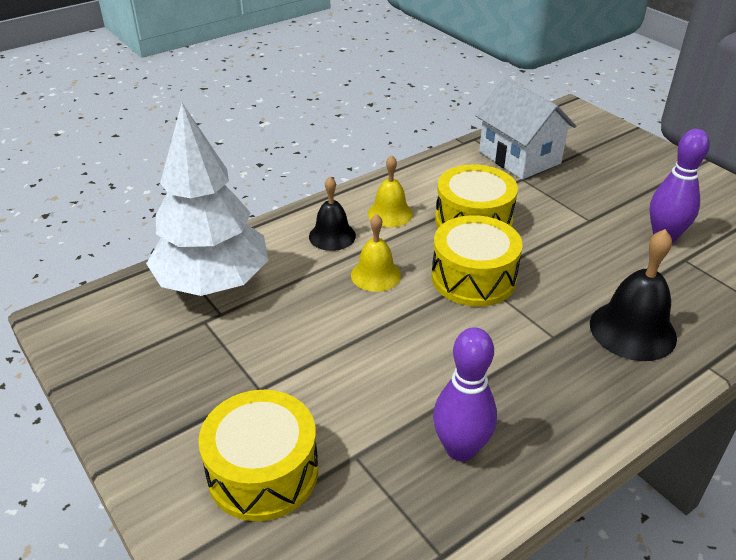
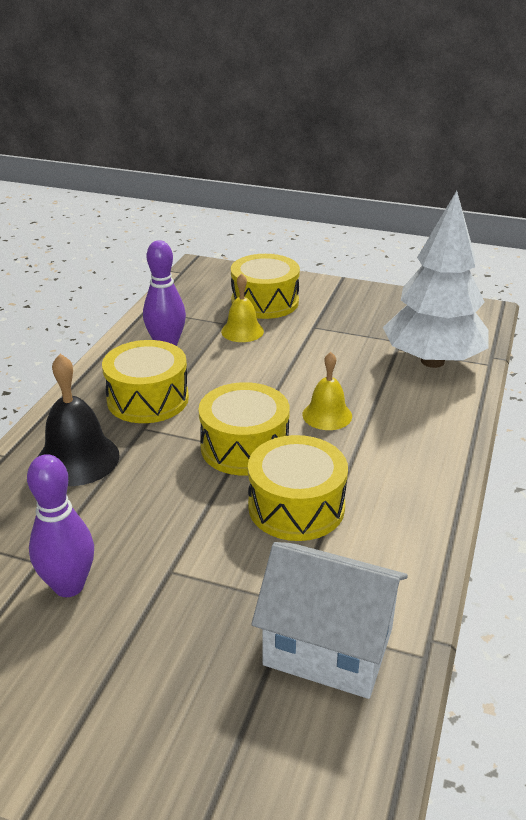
camera: 145 degrees right, 5 degrees down
black bell [309,177,356,251] -> none
yellow bell [368,155,413,227] -> yellow bell moved to [221,273,264,342]
none -> yellow drum [102,340,189,423]

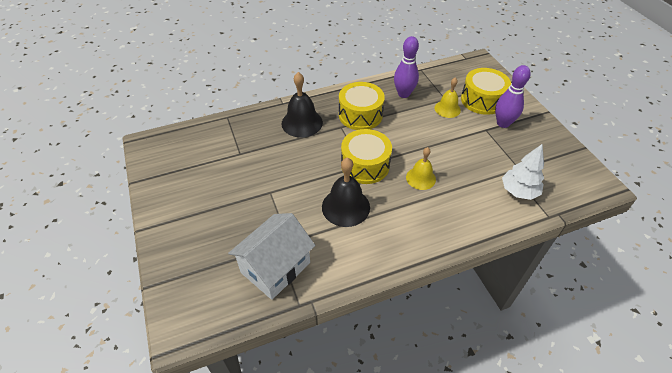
camera: 50 degrees right, 15 degrees up
purple bowling pin [27,454,94,597] -> purple bowling pin moved to [495,65,531,128]
yellow drum [248,435,348,541] -> black bell [322,158,370,227]
white house [252,542,408,699] -> white house turned 60 degrees clockwise [228,213,316,300]
white tree [383,191,489,368] -> white tree [502,144,544,200], size x0.57

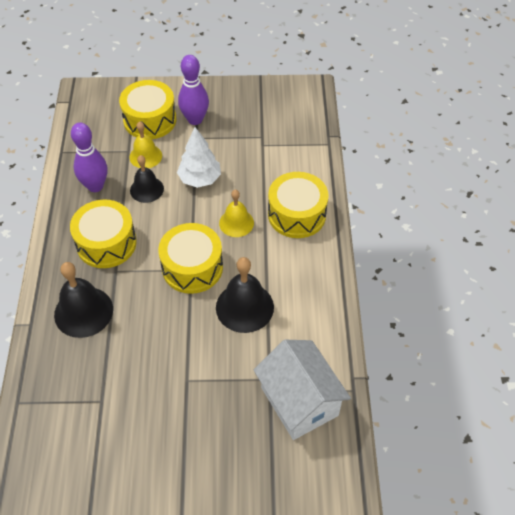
camera: 70 degrees left, 5 degrees up
white tree [502,144,544,200] -> white tree moved to [177,127,221,188]
none -> black bell [130,155,164,203]
none -> yellow drum [268,172,329,238]

